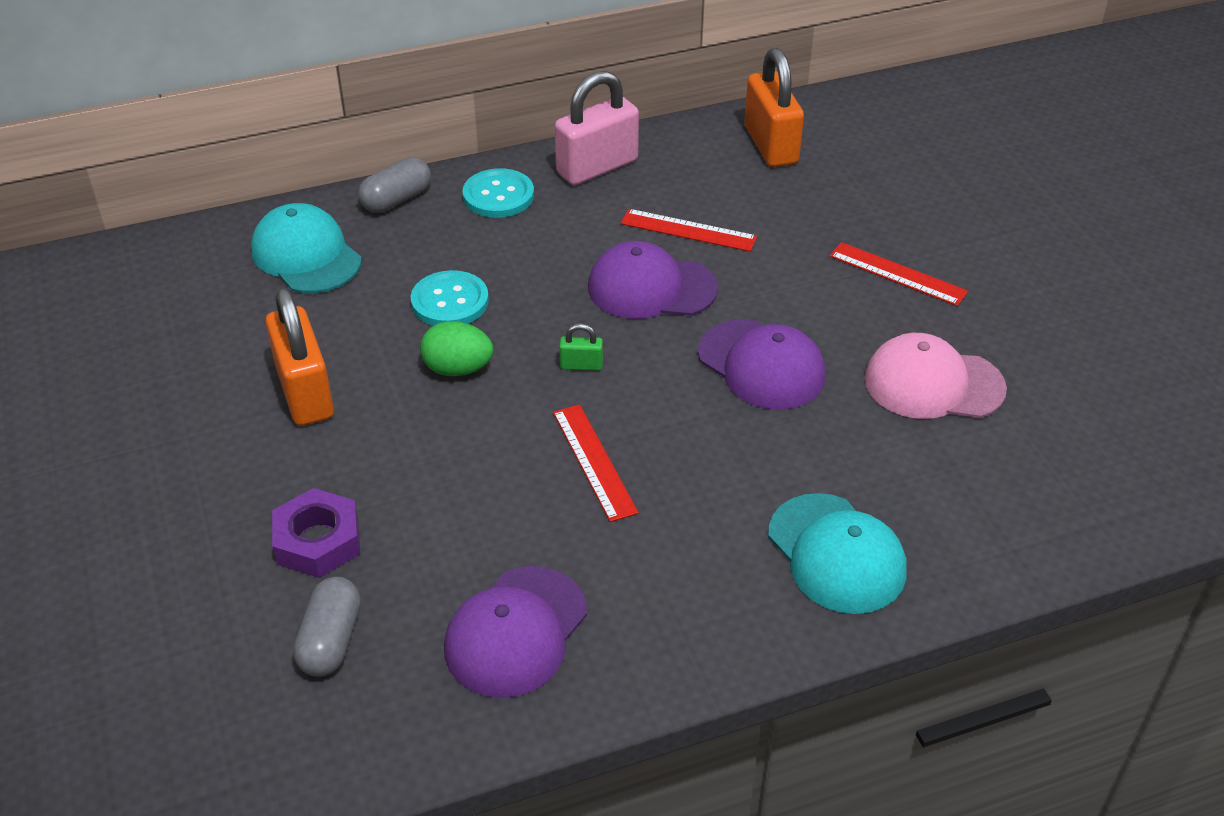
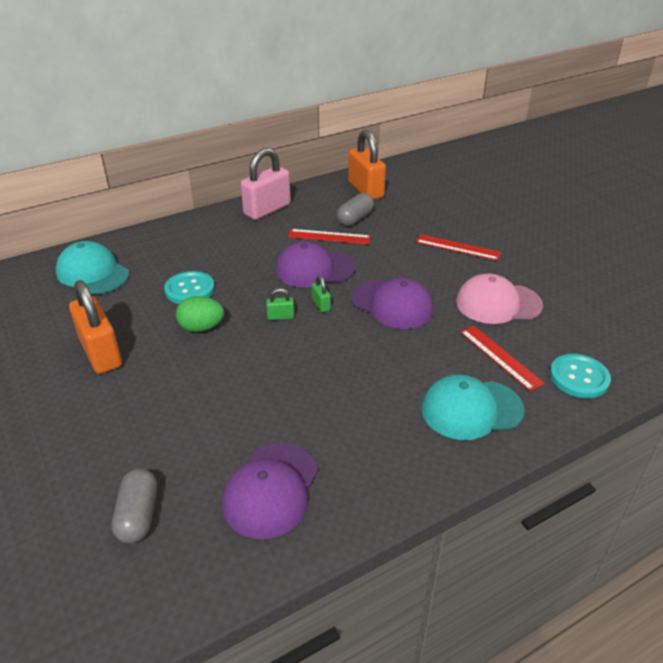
camera: 10 degrees left, 5 degrees down
purple nut [272,488,360,578] -> none
grey capsule [358,157,431,213] -> grey capsule moved to [337,193,374,226]
turquoise button [463,168,534,218] -> turquoise button moved to [550,354,611,398]
red ruler [553,404,639,522] -> red ruler moved to [460,326,545,391]
turquoise cap [768,493,907,614] -> turquoise cap turned 120 degrees clockwise [421,374,524,440]
none -> green padlock [312,275,331,312]

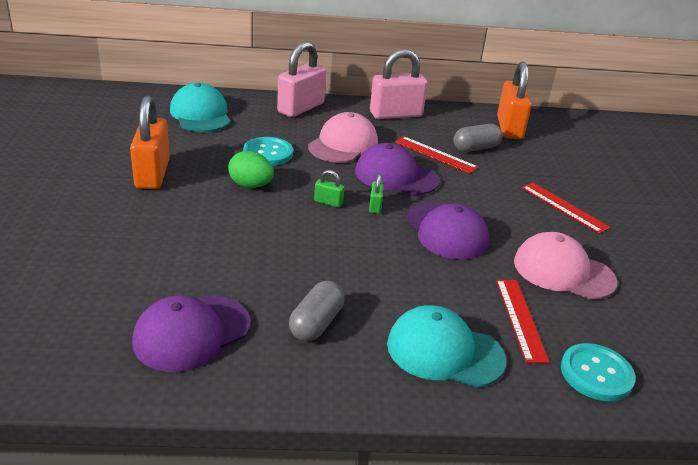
camera: 25 degrees right, 5 degrees down
grey capsule [112,468,157,544] -> grey capsule moved to [289,281,344,341]
none -> pink padlock [277,41,326,117]
none -> pink cap [308,112,378,163]

